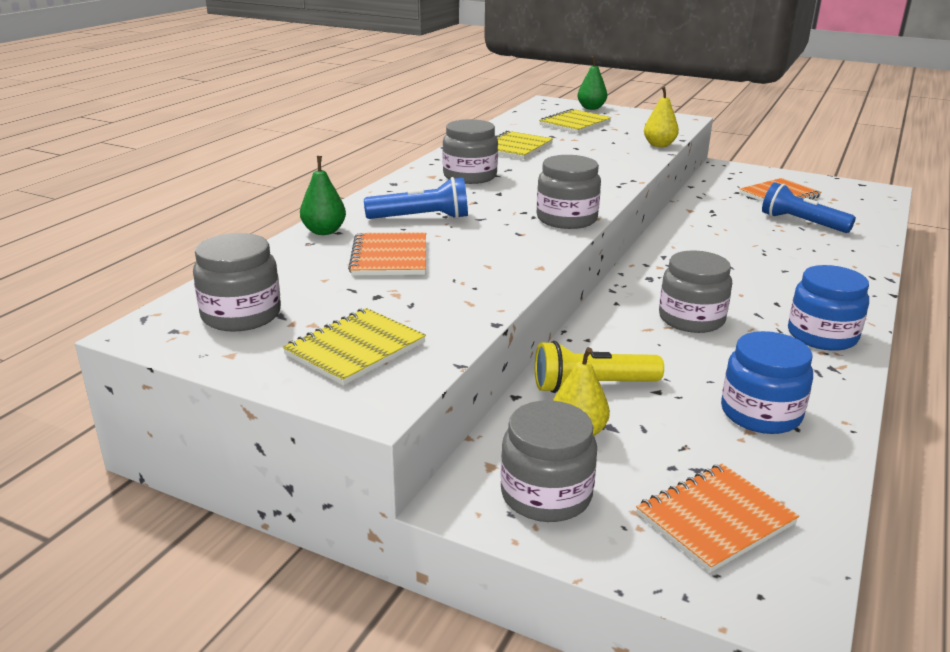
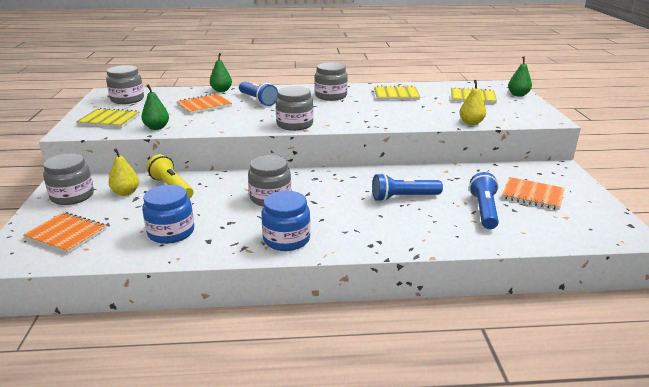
camera: 60 degrees right, 0 degrees up
none -> green pear [141,84,169,130]
none -> blue flashlight [372,173,443,201]

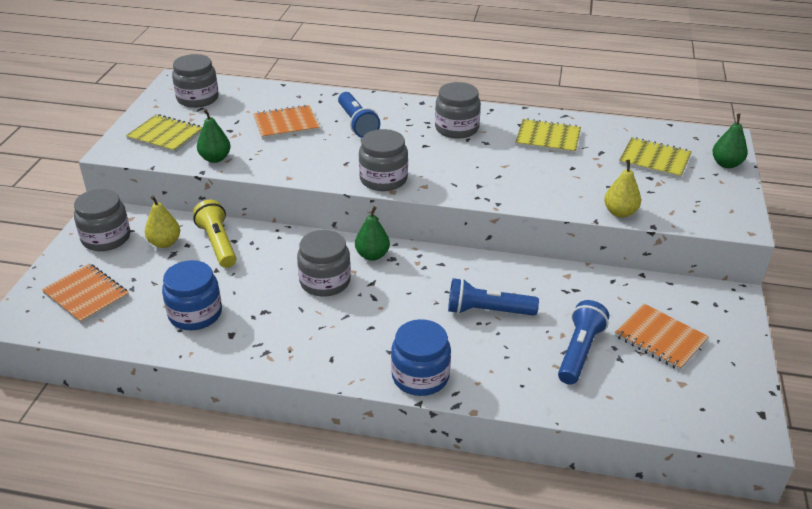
camera: 15 degrees right, 10 degrees up
green pear [210,53,232,92] -> green pear moved to [355,206,390,261]
blue jar [261,191,311,251] -> blue jar moved to [391,319,451,396]

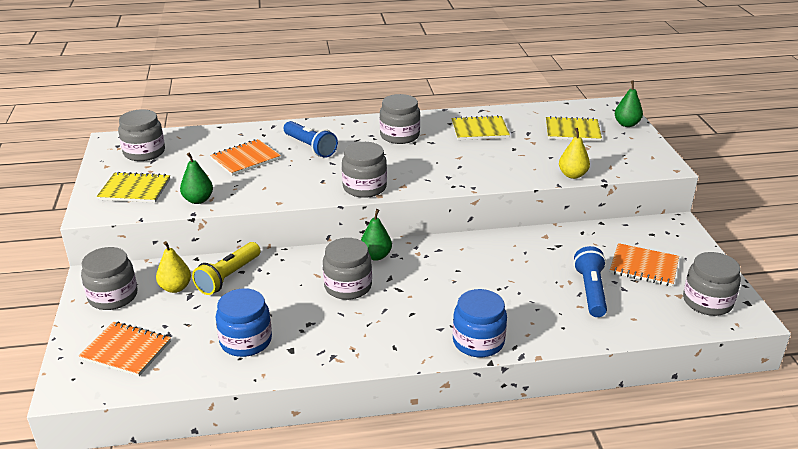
camera: 20 degrees left, 5 degrees down
yellow flashlight [193,200,236,268] -> yellow flashlight turned 105 degrees counterclockwise [192,242,261,295]
blue flashlight [448,278,539,316] -> none
none -> grey jar [683,252,741,316]

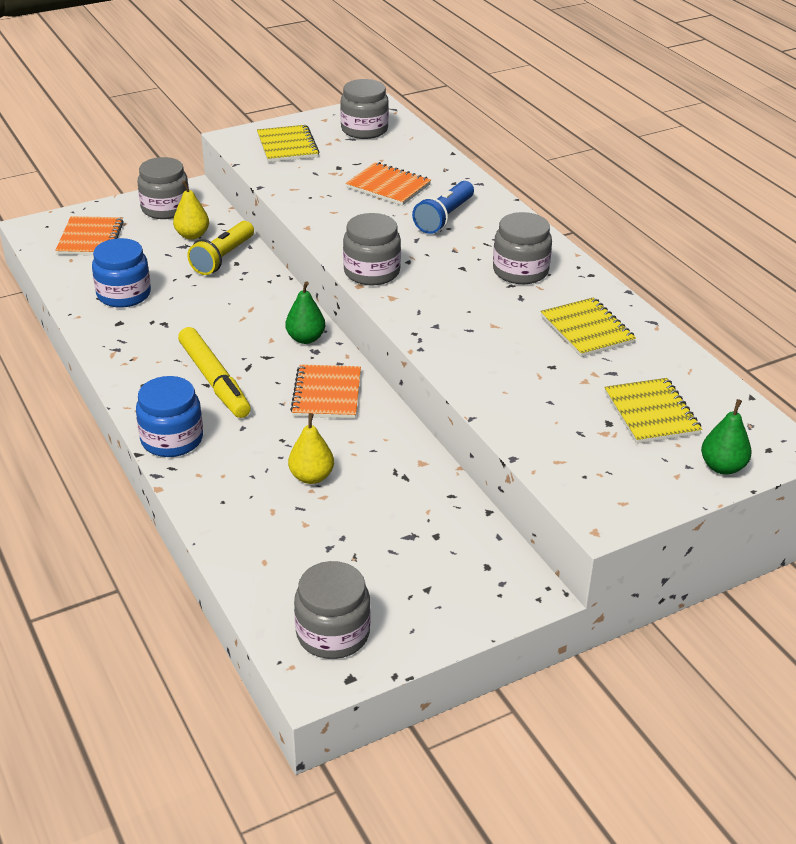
camera: 70 degrees right, 5 degrees up
green pear [180,153,213,204] -> none
yellow flashlight [192,242,261,295] -> yellow flashlight turned 75 degrees counterclockwise [187,221,254,275]
grey jar [323,238,372,300] -> none
yellow pear [559,128,590,179] -> yellow pear moved to [288,413,334,484]
blue flashlight [573,246,607,317] -> none
orange notebook [610,243,679,287] -> orange notebook moved to [290,364,361,418]
none -> yellow marker [178,327,251,418]

